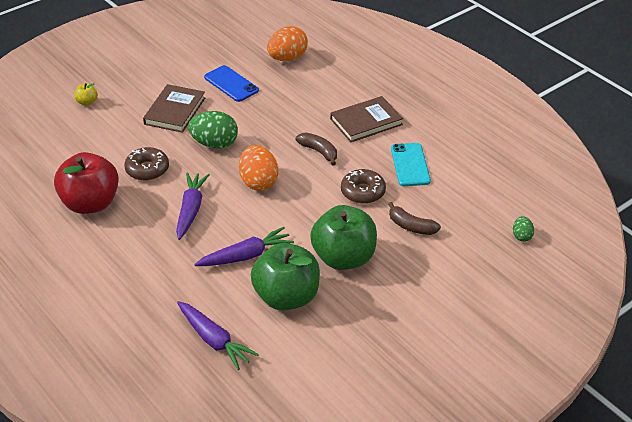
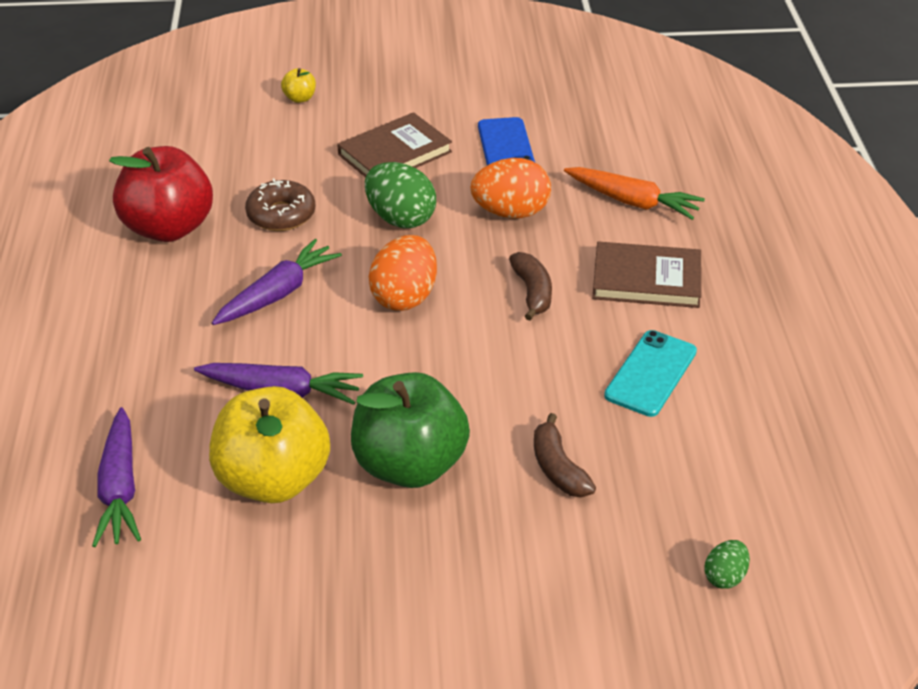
camera: 35 degrees right, 0 degrees up
green apple [251,243,320,311] -> yellow apple [209,386,330,503]
orange egg [267,26,308,61] -> orange egg moved to [471,158,551,218]
brown donut [341,169,386,204] -> none
none -> orange carrot [564,167,705,220]

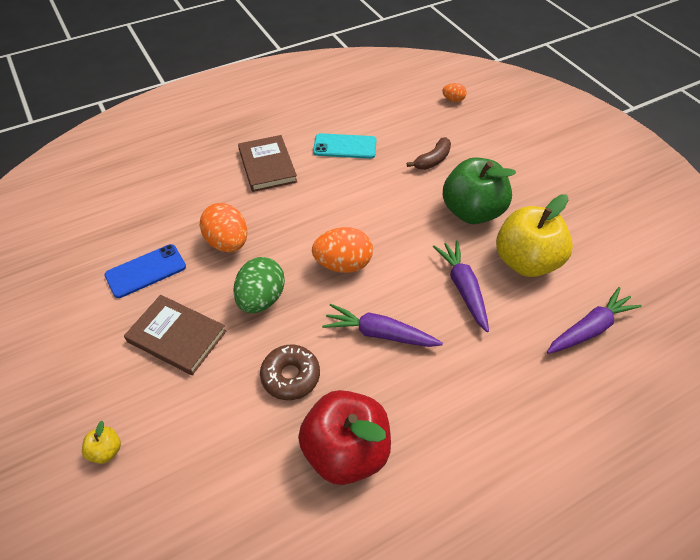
camera: 115 degrees left, 10 degrees up
brown banana [509,252,552,321] -> none
orange carrot [564,167,705,220] -> none
green egg [705,540,750,589] -> orange egg [442,83,467,102]

